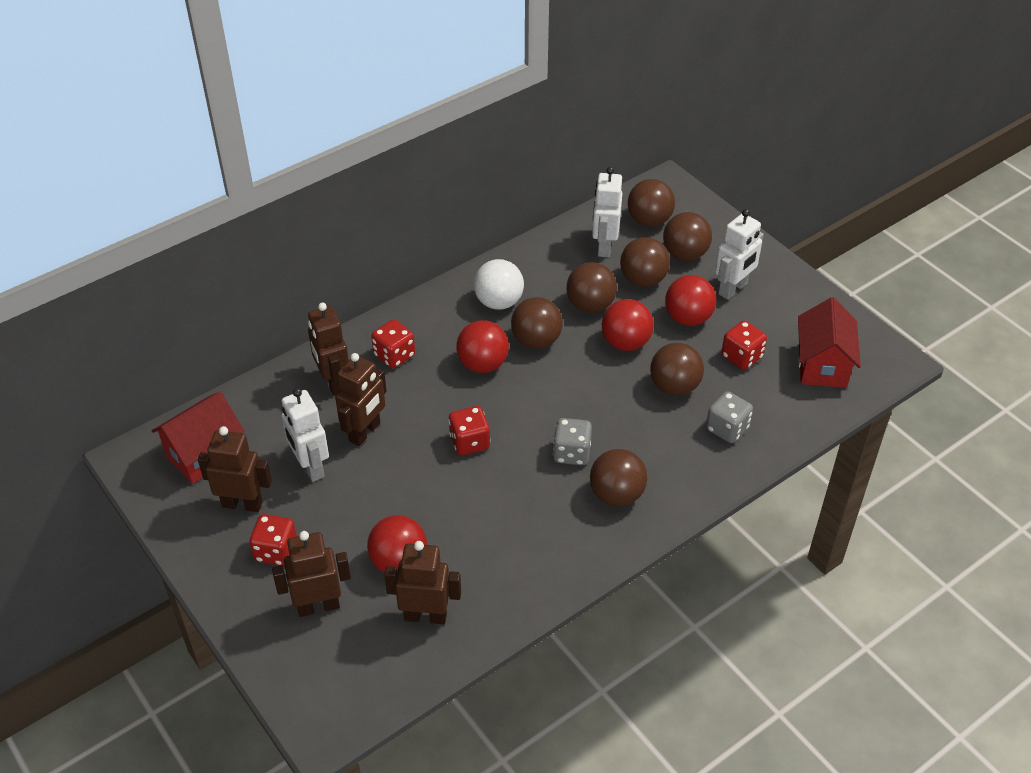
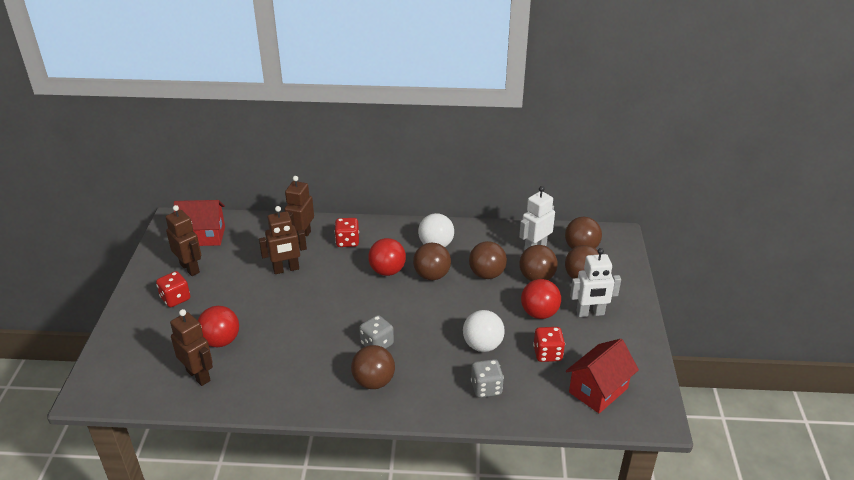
camera: 40 degrees right, 10 degrees down
brown robot [272,531,351,617] -> none
white robot [281,388,329,482] -> none
red dice [448,406,490,455] -> none
red ball [602,299,654,351] -> none
brown ball [650,342,704,396] -> white ball [463,310,505,352]

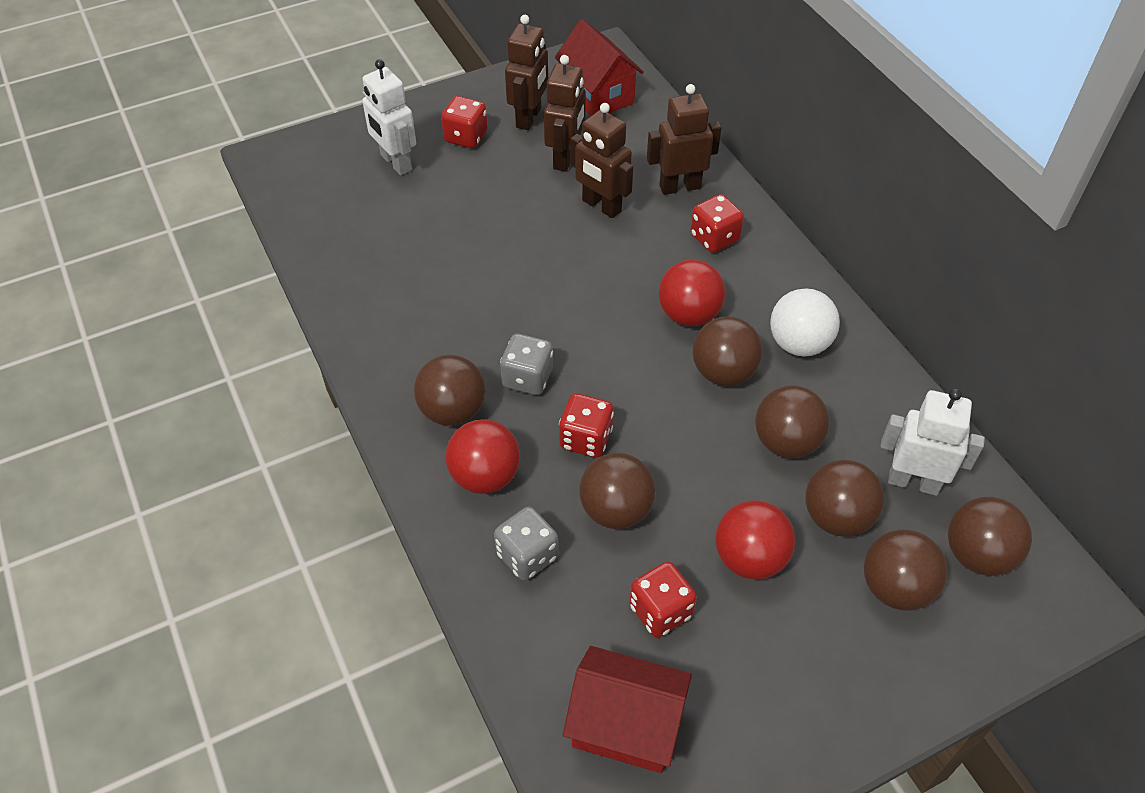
camera: 60 degrees right, 15 degrees up
brown robot [170,309,213,386] -> brown robot moved to [544,55,586,171]
red ball [198,306,239,347] -> red ball moved to [445,419,520,494]
white ball [463,310,505,352] -> brown ball [579,453,656,529]
white robot [570,248,621,317] -> white robot moved to [362,59,416,175]
none -> red dice [559,393,614,458]

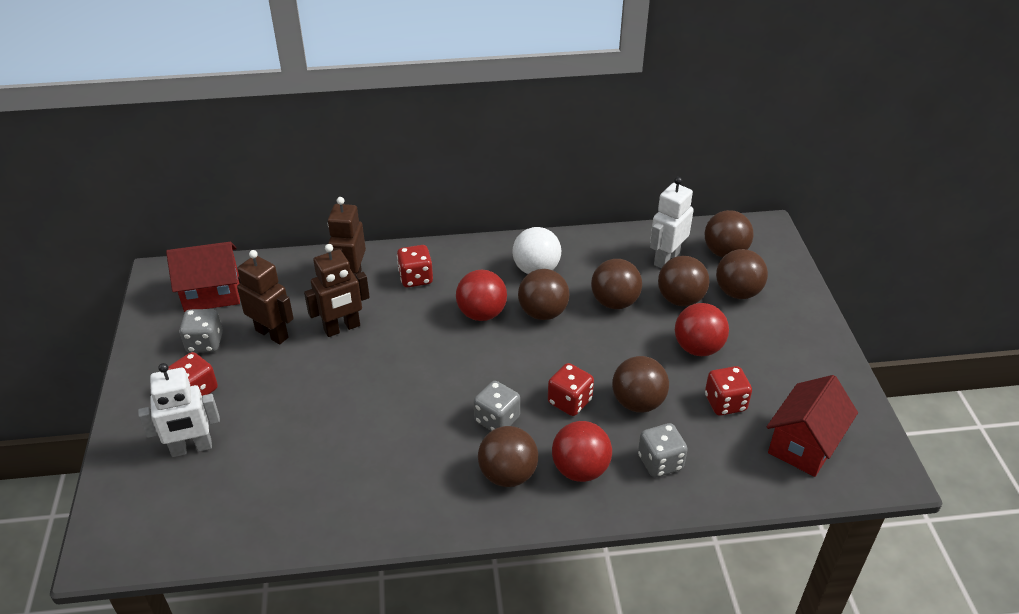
camera: 70 degrees left, 10 degrees down
brown robot [505,15,548,130] -> grey dice [179,309,223,353]

